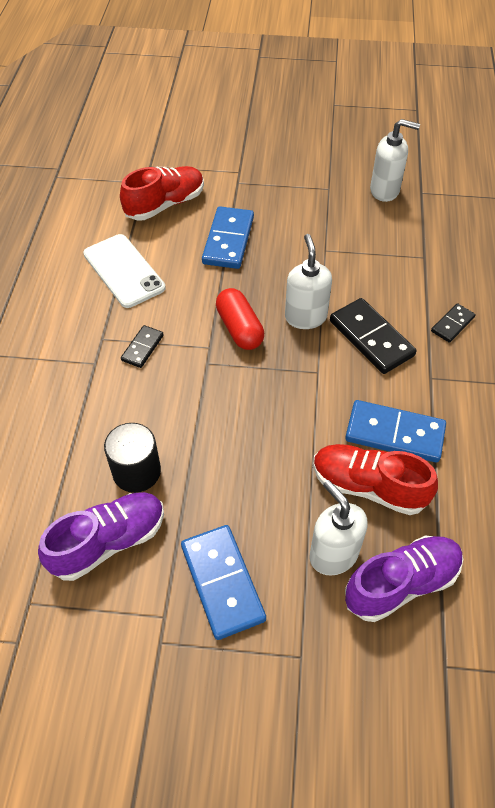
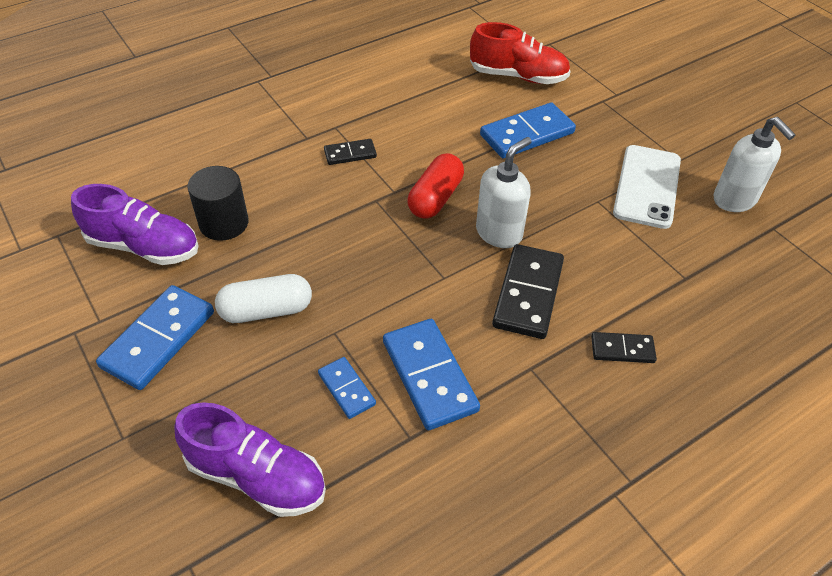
camera: 50 degrees right, 5 degrees down
white phone [83,234,166,308] -> white phone moved to [613,145,681,229]
white soap dispenser [310,480,368,576] -> none
red shoe [313,444,438,515] -> blue domino [318,357,376,419]
none -> white capsule [215,274,312,323]

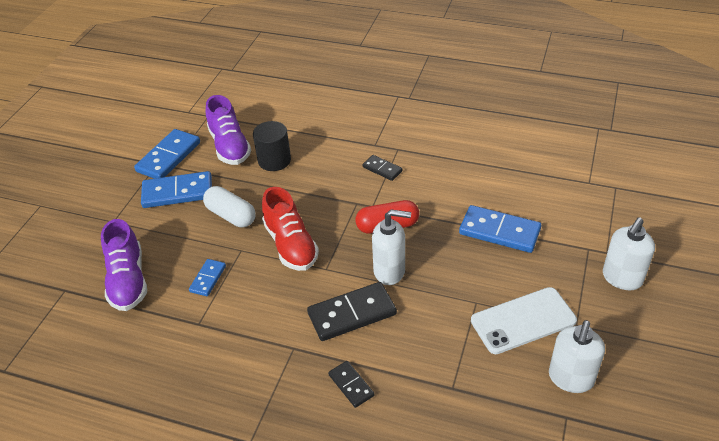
camera: 55 degrees right, 5 degrees down
blue domino [383,319,480,430] -> blue domino moved to [134,129,200,179]
red shoe [470,22,570,84] -> red shoe moved to [262,187,319,271]
none -> white soap dispenser [603,217,655,290]

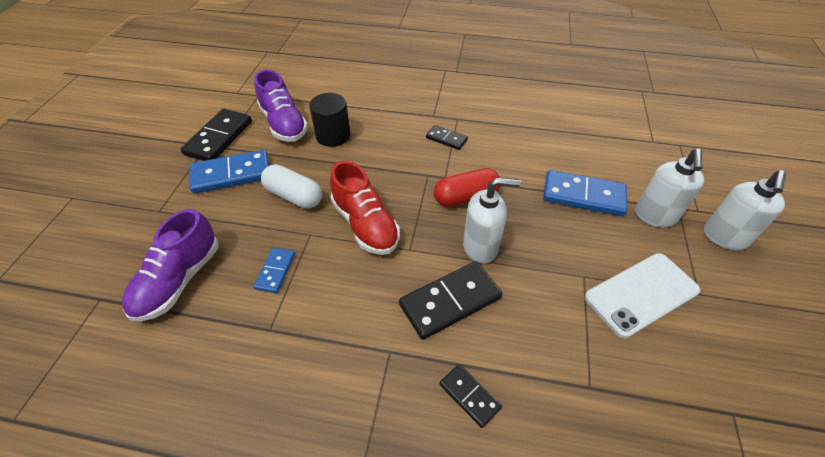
camera: 10 degrees left, 5 degrees up
purple shoe [101,219,147,311] -> purple shoe turned 45 degrees clockwise [122,209,219,322]
blue domino [134,129,200,179] -> black domino [181,109,252,161]
white soap dispenser [549,320,605,393] -> white soap dispenser moved to [635,148,704,228]

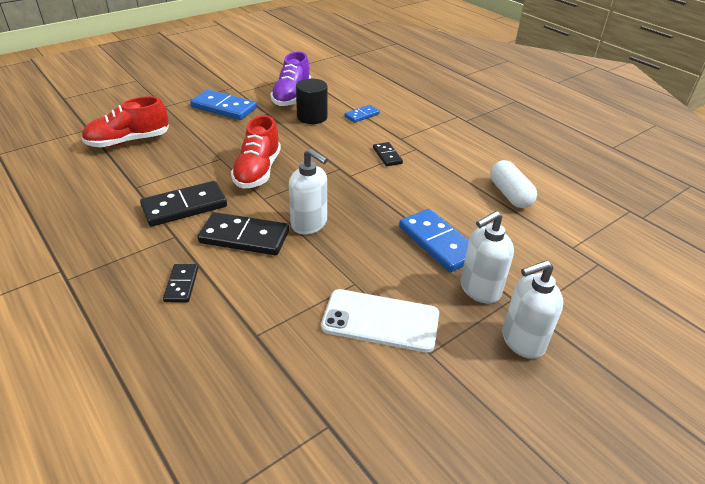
camera: 40 degrees right, 10 degrees down
purple shoe [122,209,219,322] -> red shoe [81,96,169,148]
black domino [181,109,252,161] -> black domino moved to [140,181,227,227]
blue domino [254,248,295,293] -> blue domino moved to [345,105,380,123]
white capsule [261,164,322,209] -> white capsule moved to [490,160,537,208]
red capsule [434,168,500,207] -> none

